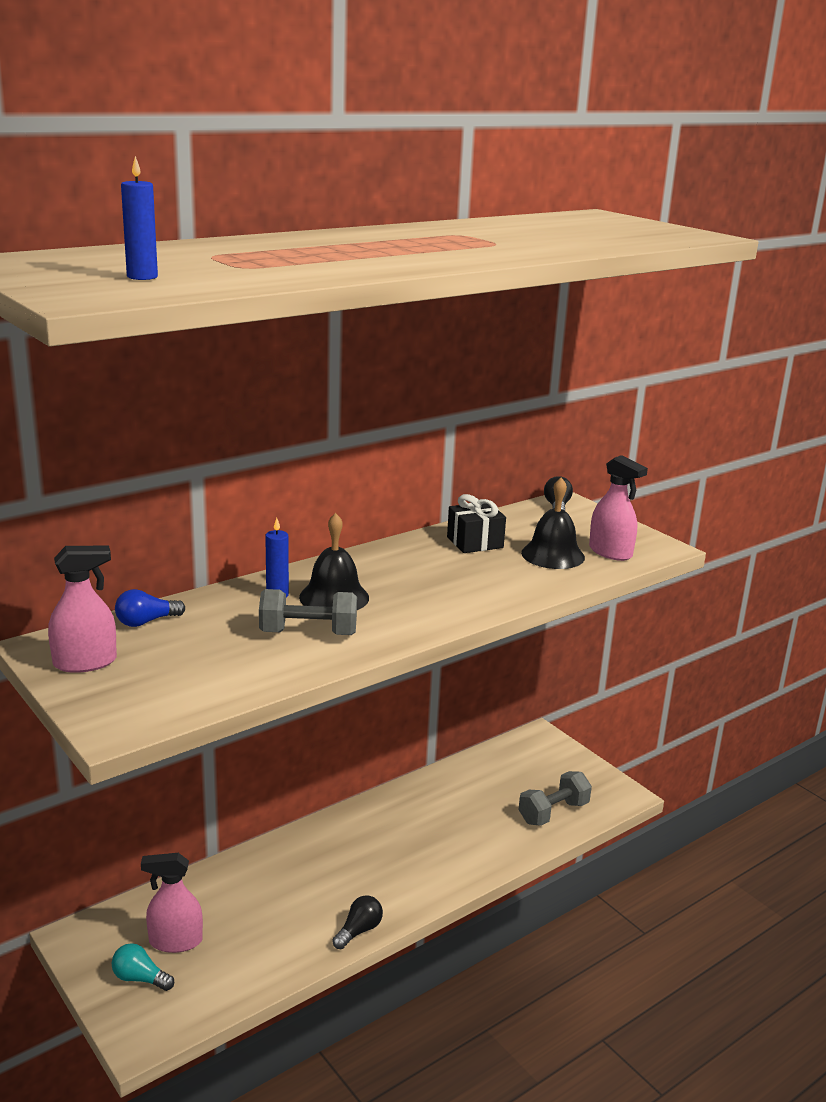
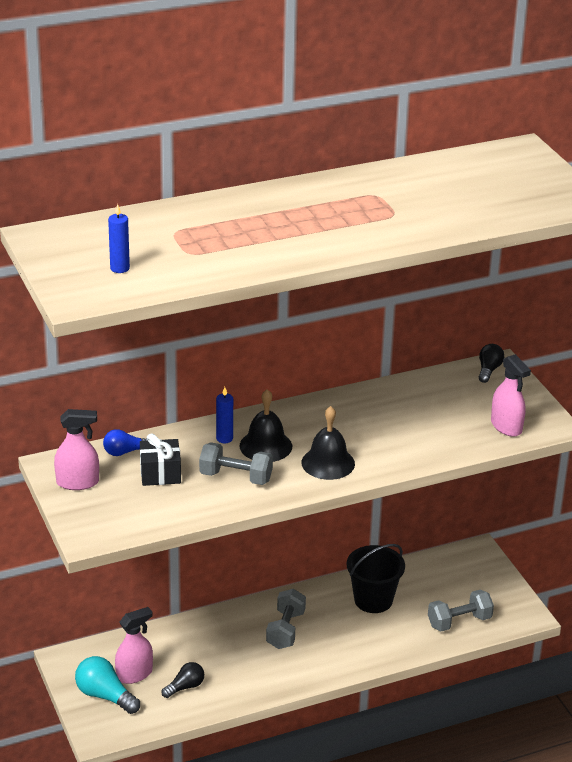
camera: 15 degrees right, 10 degrees up
turquoise light bulb [112,943,174,991] -> turquoise light bulb [75,656,140,714], size x1.56
pink spray bottle [141,853,203,953] -> pink spray bottle turned 135 degrees clockwise [115,607,153,684]
black light bulb [332,895,383,949] -> black light bulb moved to [161,662,204,698]
black gift [447,494,506,553] -> black gift moved to [140,434,181,486]
black bell [521,477,585,569] -> black bell moved to [301,406,355,480]
none -> grey dumbbell [266,589,306,649]
none -> black bucket [347,544,405,613]

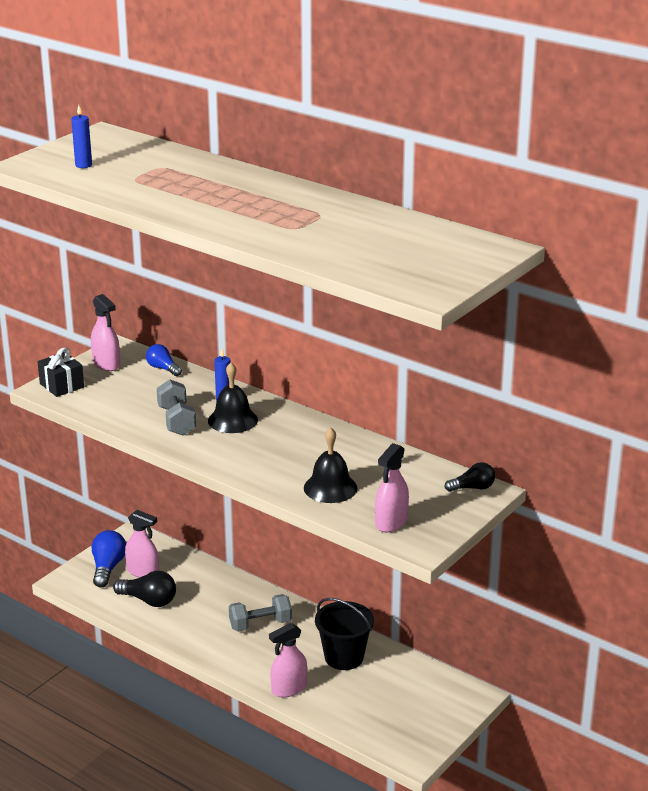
camera: 60 degrees right, 5 degrees down
turquoise light bulb [75,656,140,714] -> blue light bulb [92,530,126,587]
black gift [140,434,181,486] -> black gift moved to [38,348,84,397]
black light bulb [161,662,204,698] -> black light bulb [113,571,176,607], size x1.56
black bell [301,406,355,480] -> black bell moved to [304,427,357,503]
grey dumbbell [428,590,494,631] -> none
none -> pink spray bottle [269,623,307,697]

